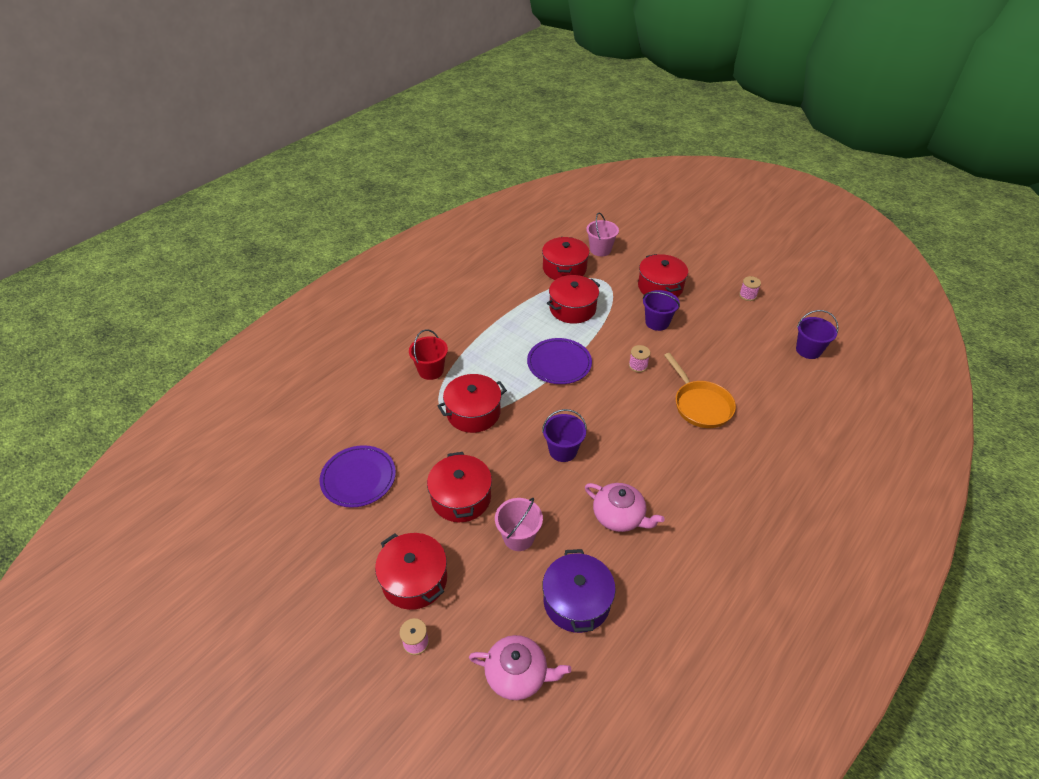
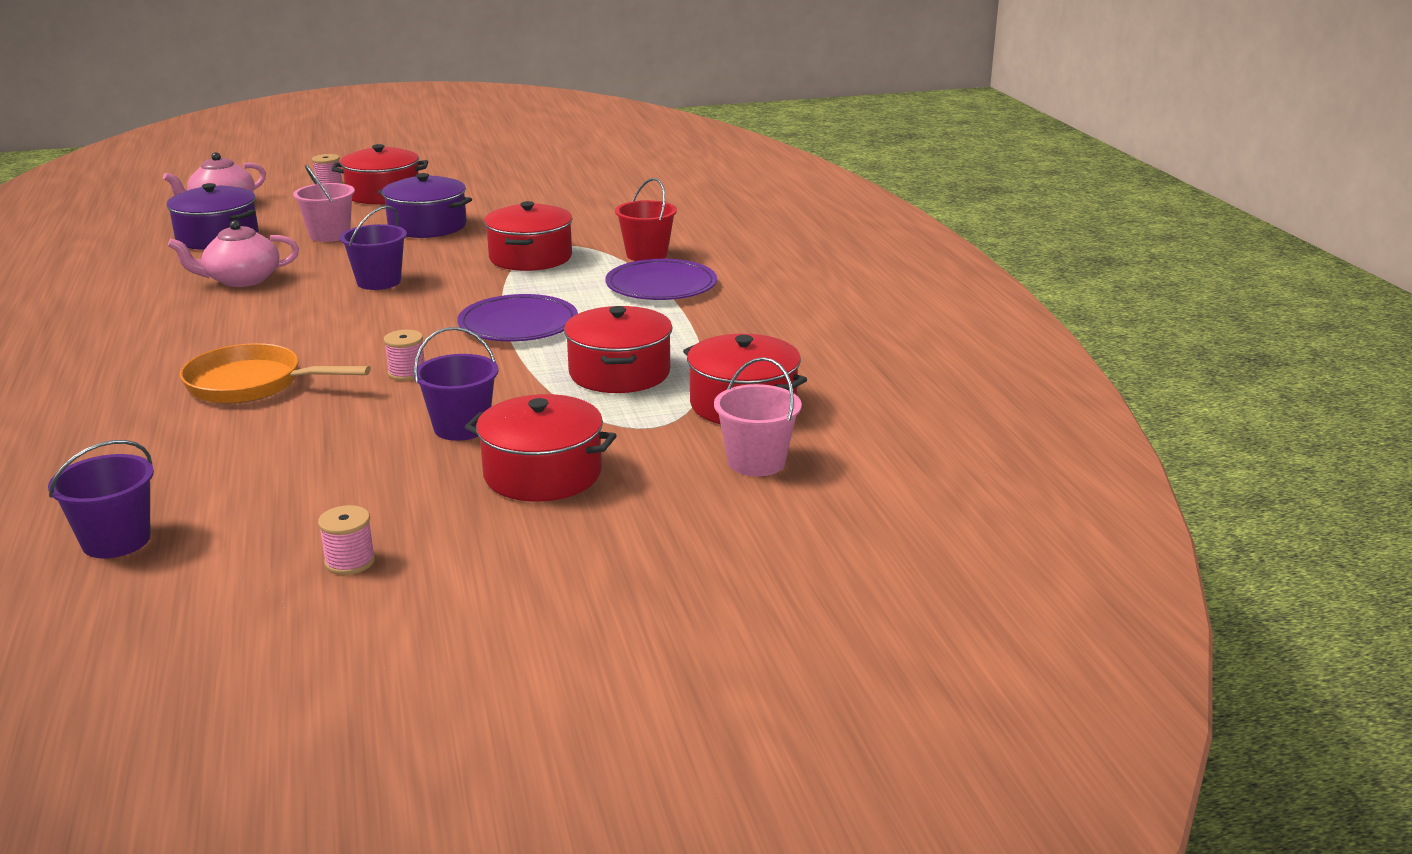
camera: 125 degrees right, 20 degrees down
purple plate [320,445,396,508] -> purple plate moved to [605,259,717,300]
red pot [427,452,492,522] -> purple pot [378,173,472,238]

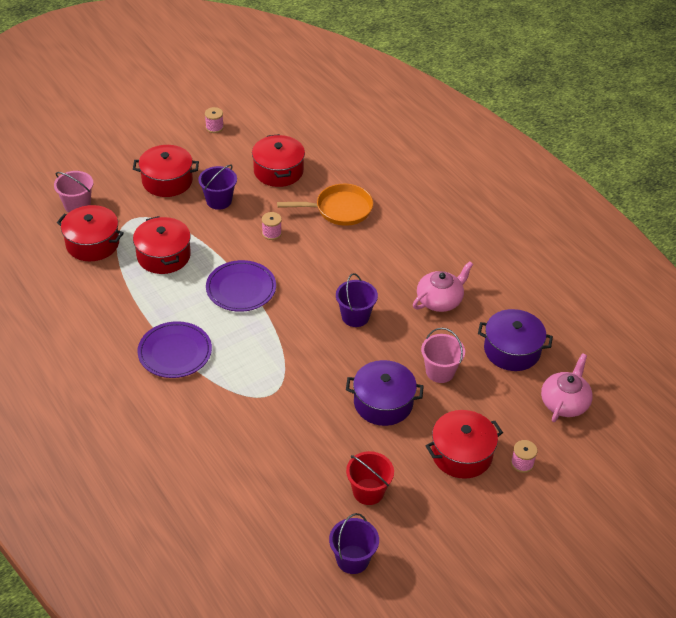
camera: 160 degrees right, 20 degrees up
purple bucket [48,440,154,558] -> purple bucket moved to [329,513,379,574]
red pot [484,201,573,271] -> red pot moved to [252,134,305,187]
red bucket [615,178,677,261] -> red bucket moved to [346,451,394,505]

